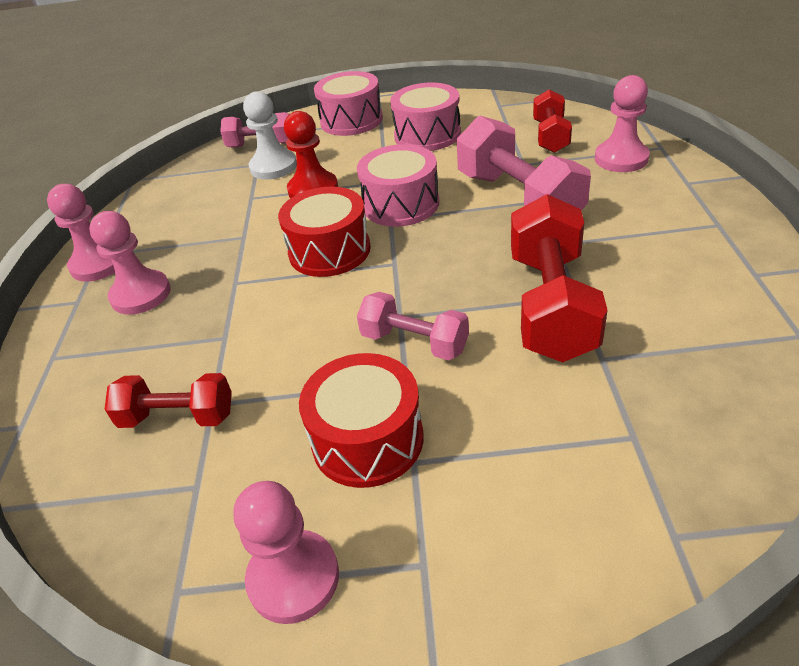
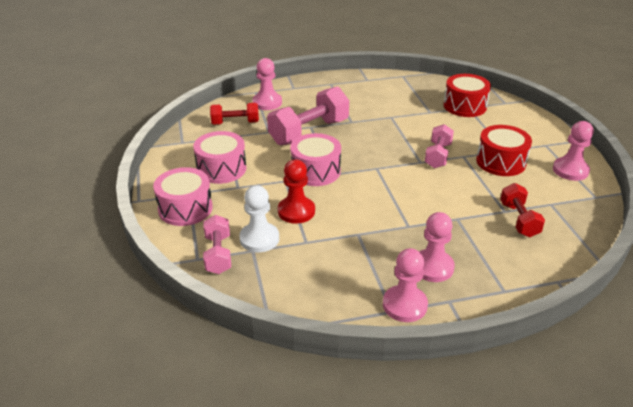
camera: 105 degrees left, 5 degrees down
red drum [278,187,371,277] -> red drum moved to [443,74,491,117]
red dumbbell [511,194,608,363] -> none

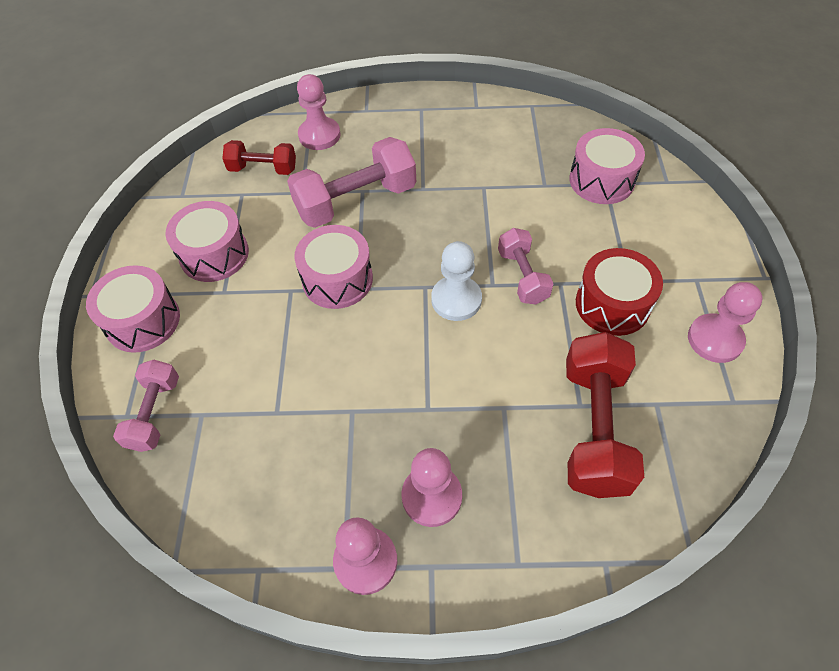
camera: 15 degrees right, 20 degrees up
white pawn [239,185,279,252] -> white pawn moved to [431,241,482,321]
red pawn [278,159,315,224] -> none
pink dumbbell [425,124,454,168] -> pink dumbbell turned 45 degrees counterclockwise [498,228,554,304]
red drum [443,74,491,117] -> pink drum [569,128,645,204]
red dumbbell [500,183,545,237] -> red dumbbell [566,332,644,498], size x1.70

